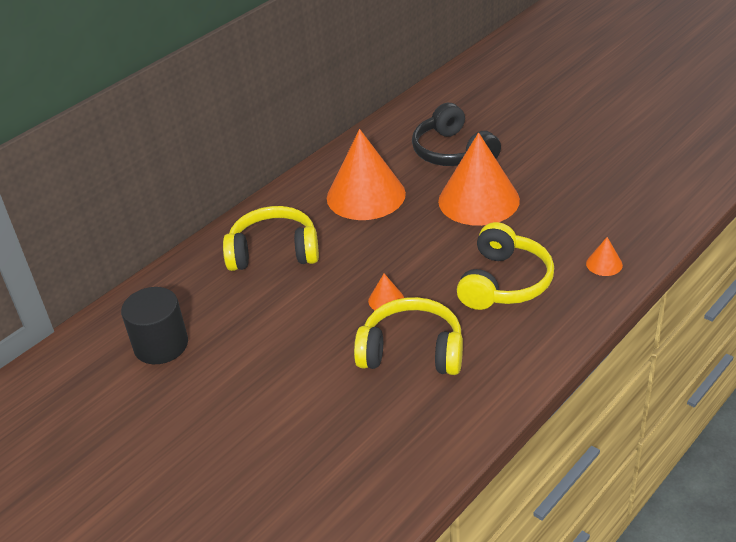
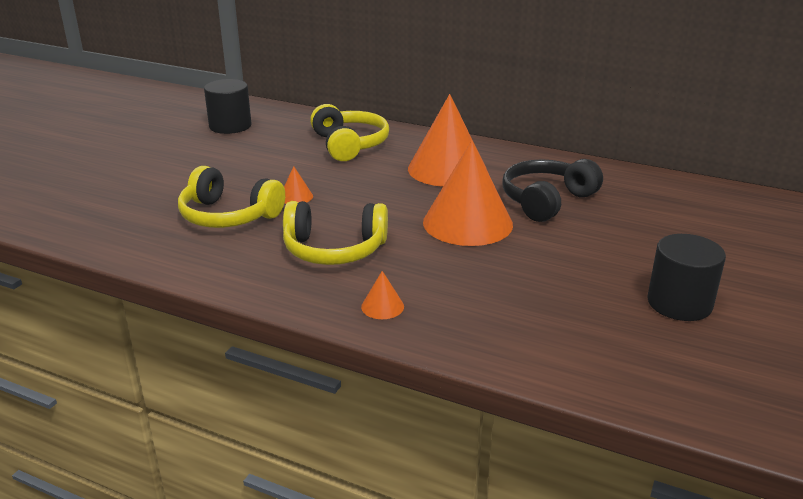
camera: 70 degrees right, 10 degrees down
yellow headphones [354,297,463,375] -> yellow headphones turned 120 degrees clockwise [178,166,285,228]
none -> black cylinder [647,234,726,321]

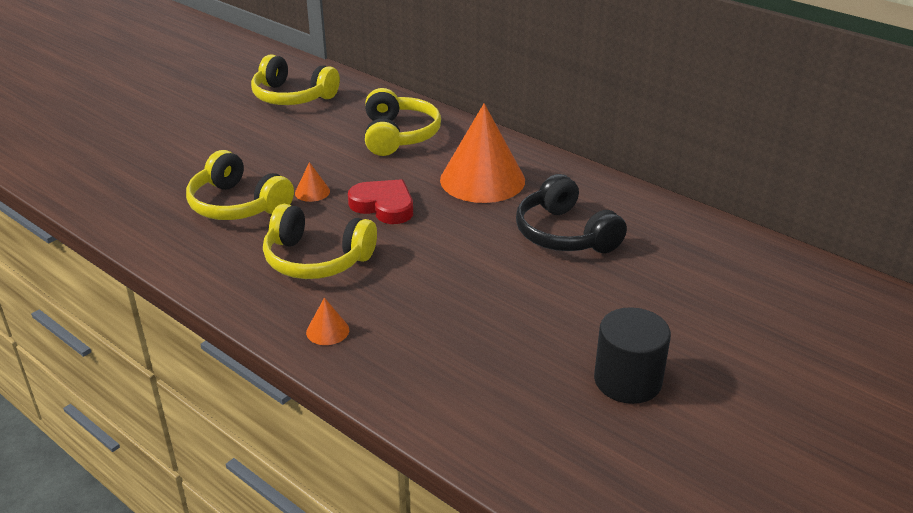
camera: 15 degrees right, 5 degrees up
black cylinder [204,79,252,134] -> yellow headphones [251,54,340,105]
orange cone [423,140,513,246] -> none
black headphones [502,159,603,222] -> black headphones turned 90 degrees counterclockwise [516,174,627,253]
none -> red heart [348,179,413,224]

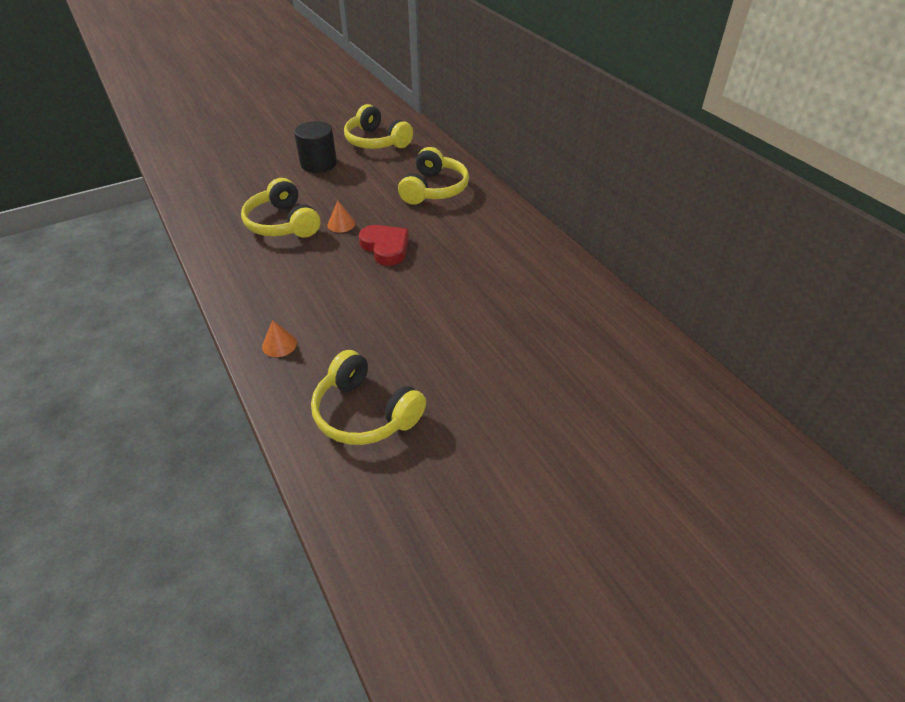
camera: 20 degrees right, 10 degrees up
yellow headphones [263,204,377,279] -> yellow headphones moved to [311,350,426,445]
orange cone [440,103,525,203] -> none
black headphones [516,174,627,253] -> none
black cylinder [594,307,671,404] -> black cylinder moved to [294,121,337,173]

